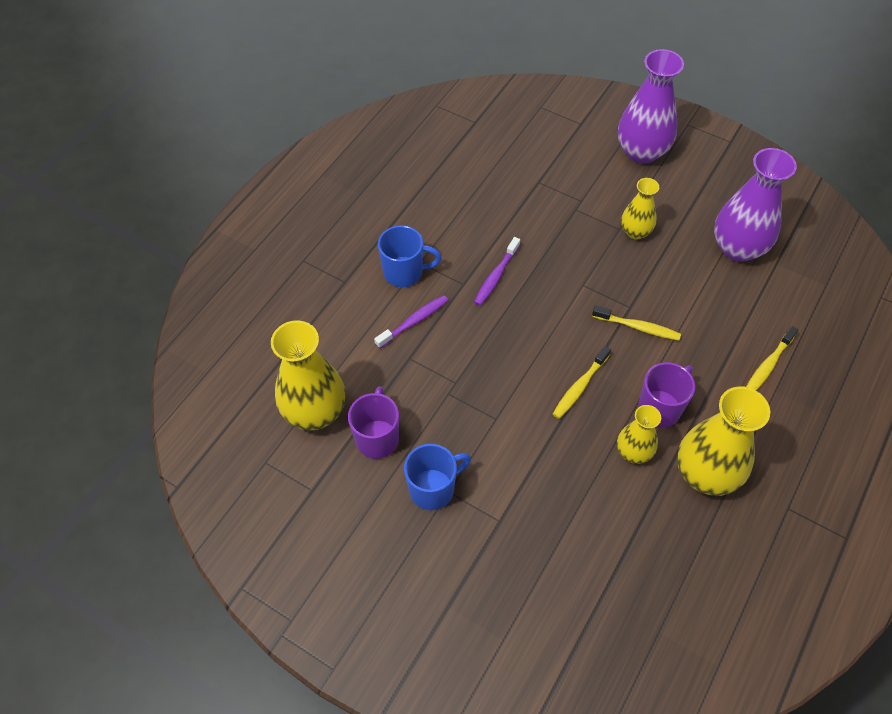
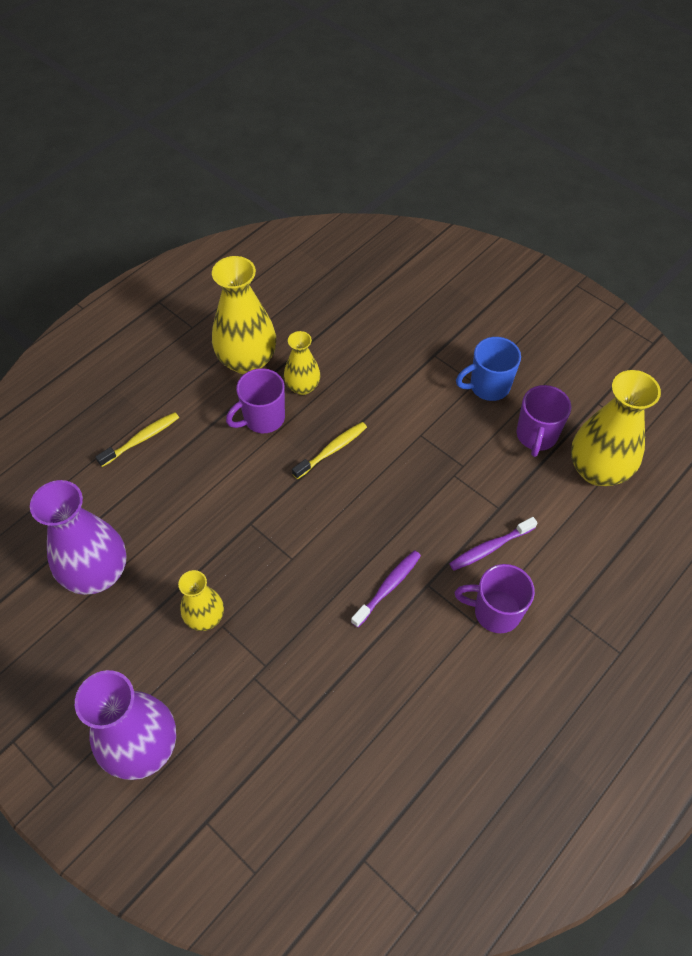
camera: 170 degrees left, 0 degrees up
blue mug [378,225,441,287] -> purple mug [455,564,535,633]
yellow toothbrush [592,305,681,341] -> none

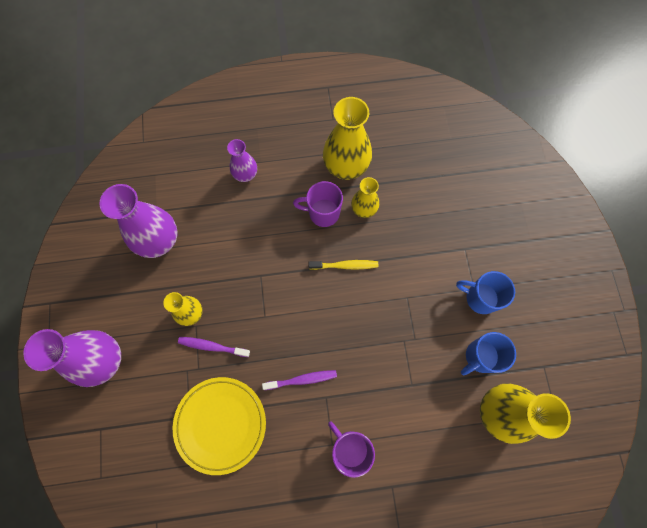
camera: 40 degrees right, 15 degrees up
yellow toothbrush [96,412,179,467] -> purple vase [227,139,257,182]
purple toothbrush [449,517,537,571] -> purple toothbrush moved to [178,337,250,357]
purple mug [517,385,571,457] -> blue mug [461,332,516,375]
none -> yellow plate [173,377,266,475]

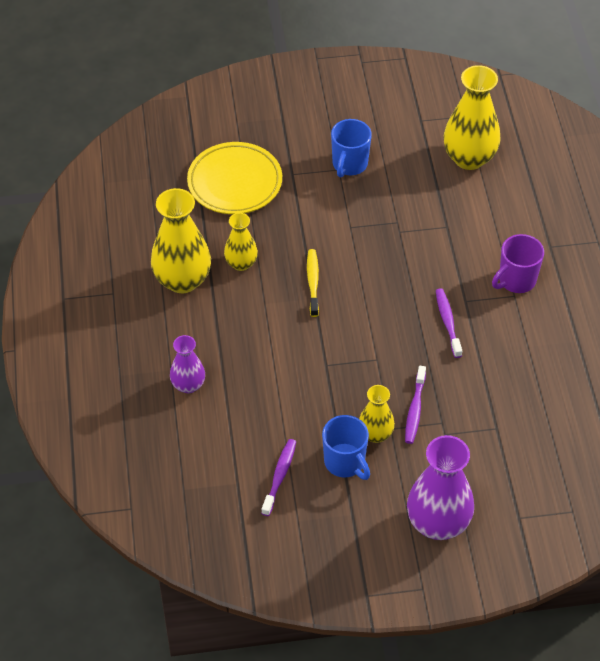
camera: 90 degrees left, 20 degrees down
purple vase [100,184,178,258] -> purple toothbrush [261,439,296,516]
yellow plate [173,377,266,475] -> yellow plate moved to [187,142,282,214]
purple mug [293,181,343,227] -> none
blue mug [461,332,516,375] -> blue mug moved to [322,415,370,480]

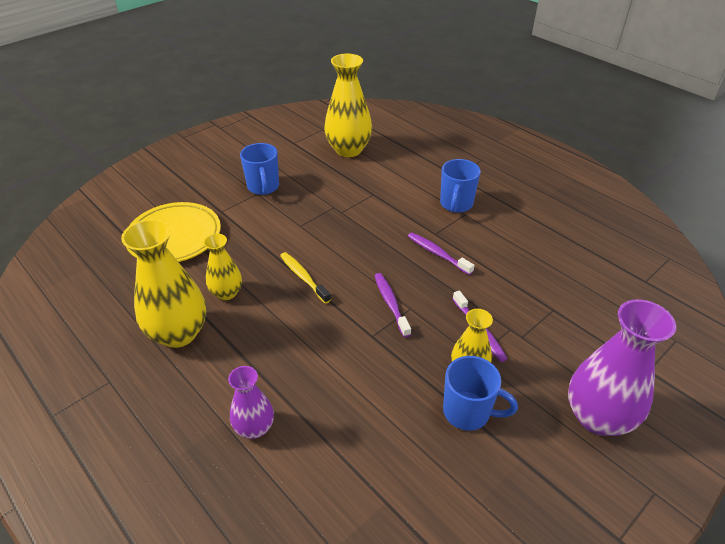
camera: 35 degrees left, 10 degrees down
purple toothbrush [261,439,296,516] -> purple toothbrush moved to [374,273,411,337]
purple mug [492,234,544,293] -> blue mug [440,159,481,213]

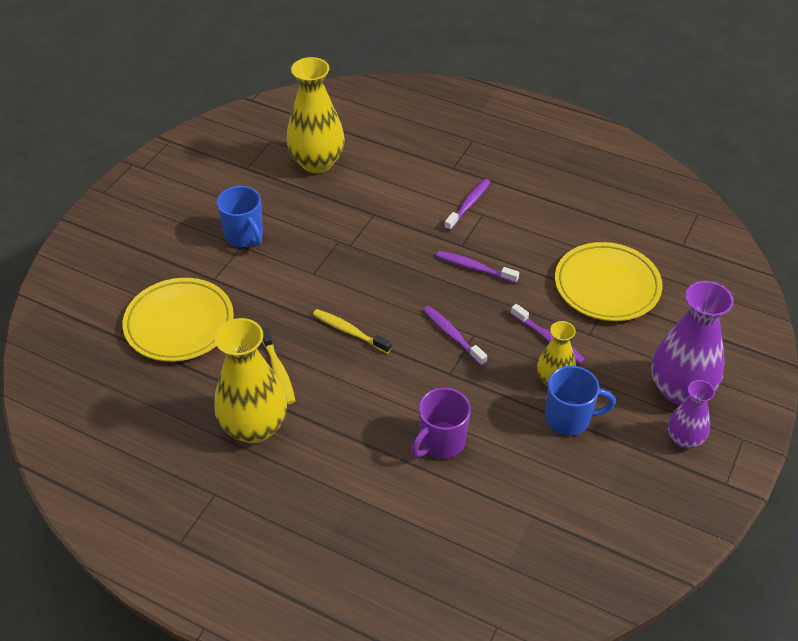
camera: 20 degrees left, 5 degrees up
yellow vase [203,234,242,300] -> yellow toothbrush [262,327,295,404]
purple vase [228,366,274,439] -> purple vase moved to [668,380,715,449]
blue mug [440,159,481,213] -> purple toothbrush [444,179,490,231]
none -> purple mug [411,388,471,459]
none -> yellow plate [555,242,663,321]

